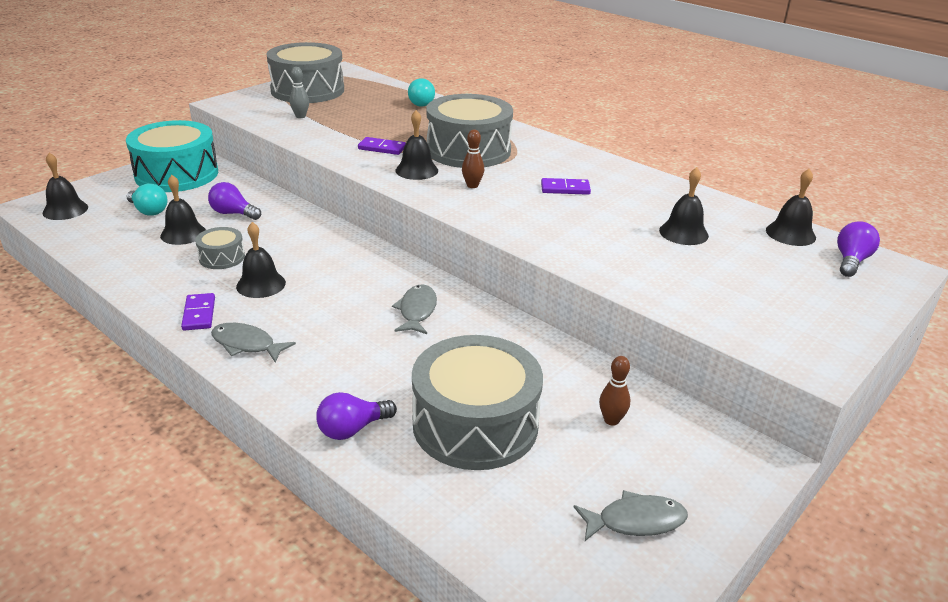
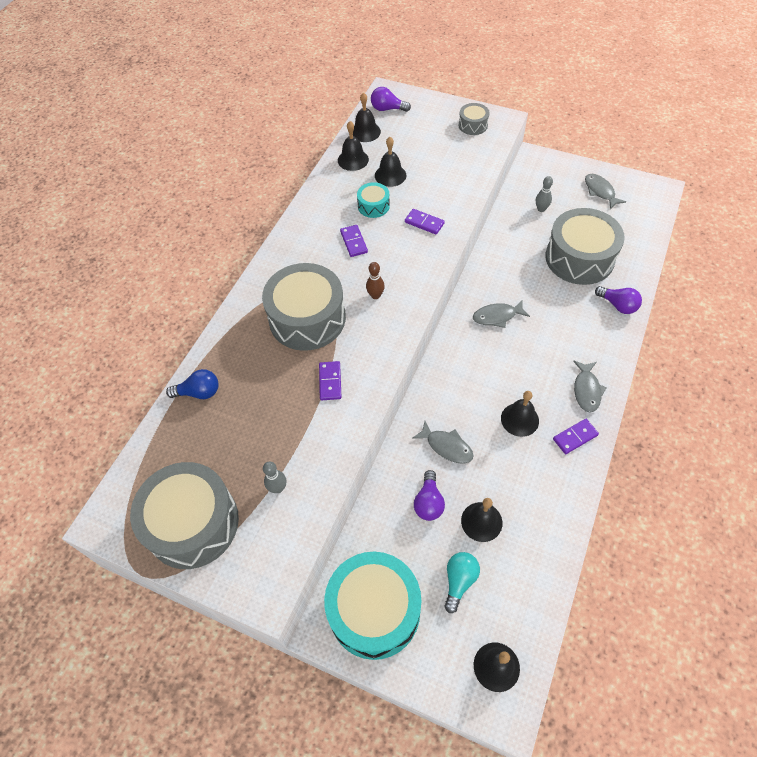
camera: 105 degrees left, 25 degrees up
grey drum [195,227,245,269] -> grey drum moved to [459,103,490,135]
black bell [396,110,438,180] -> black bell moved to [338,121,369,171]
turquoise light bulb [408,78,435,107] -> blue light bulb [166,369,219,399]
brown bowling pin [599,356,631,426] -> grey bowling pin [536,176,553,212]
none -> turquoise drum [357,182,390,218]
none -> purple domino [405,209,445,234]
none -> grey fish [412,421,474,464]

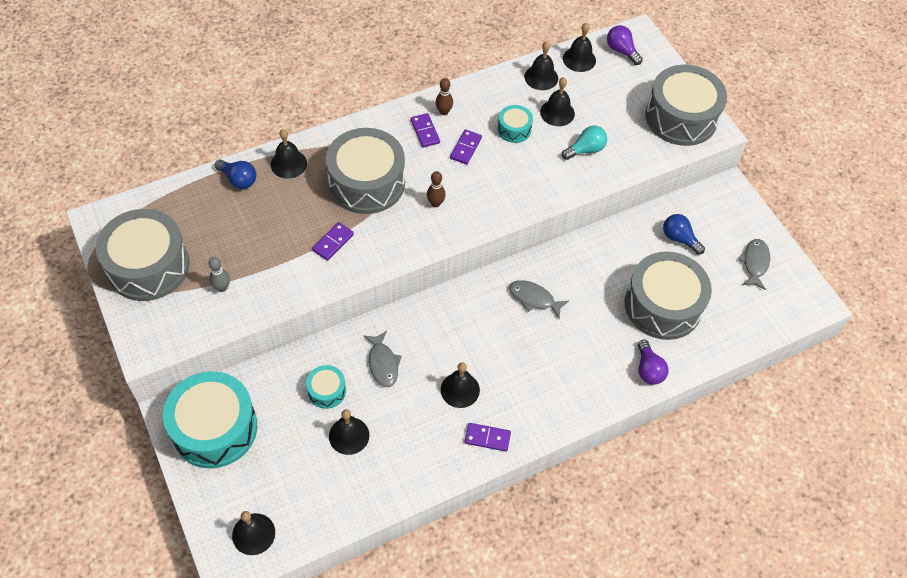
camera: 35 degrees right, 0 degrees up
purple domino [405,209,445,234] -> purple domino moved to [411,113,440,147]
purple light bulb [414,470,445,521] -> turquoise drum [306,365,346,409]
turquoise light bulb [444,552,480,613] -> turquoise light bulb moved to [562,125,607,160]
grey drum [459,103,490,135] -> grey drum [645,65,727,146], size x2.15
grey bowling pin [536,176,553,212] -> blue light bulb [663,214,705,255]
grey fish [573,361,607,413] -> none
none -> black bell [271,129,307,179]
none -> brown bowling pin [435,78,453,115]

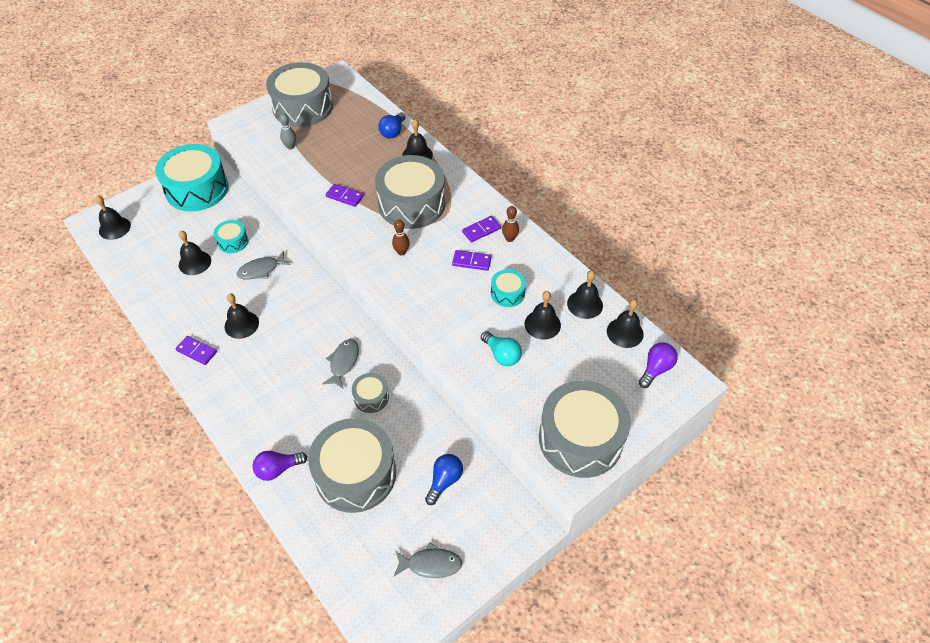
camera: 80 degrees right, 5 degrees down
purple domino [465,423,511,452] -> purple domino turned 60 degrees counterclockwise [175,336,217,365]
none -> grey drum [352,373,389,413]

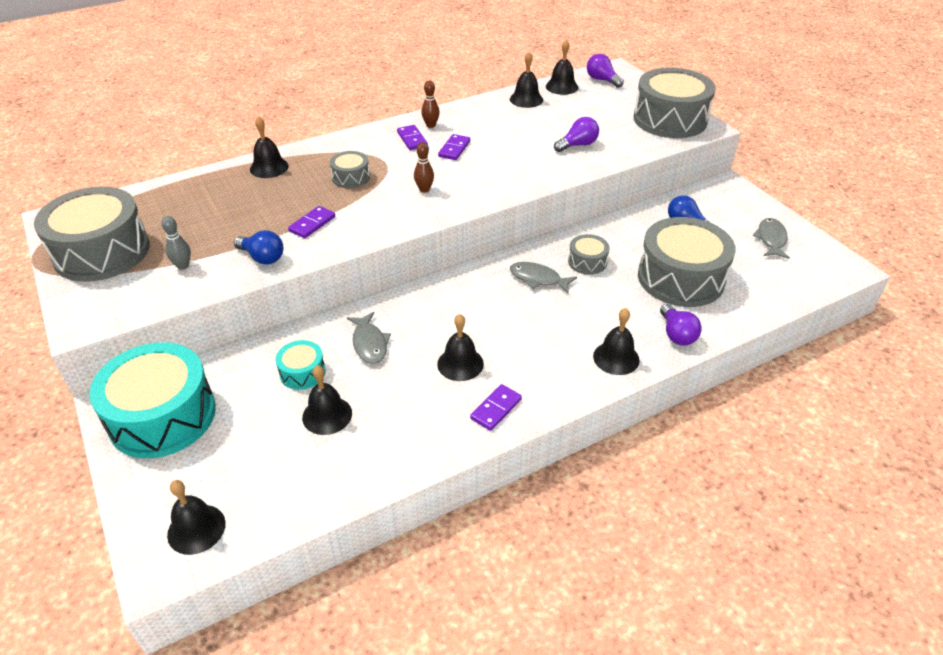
camera: 80 degrees left, 10 degrees down
grey drum [375,155,445,229] -> grey drum [330,151,370,188], size x0.46
blue light bulb [378,112,406,138] -> blue light bulb moved to [234,230,284,264]
turquoise light bulb [481,331,522,366] -> purple light bulb [554,117,599,152]
turquoise drum [491,269,526,307] -> none
black bell [525,291,561,340] -> black bell moved to [593,308,640,375]

